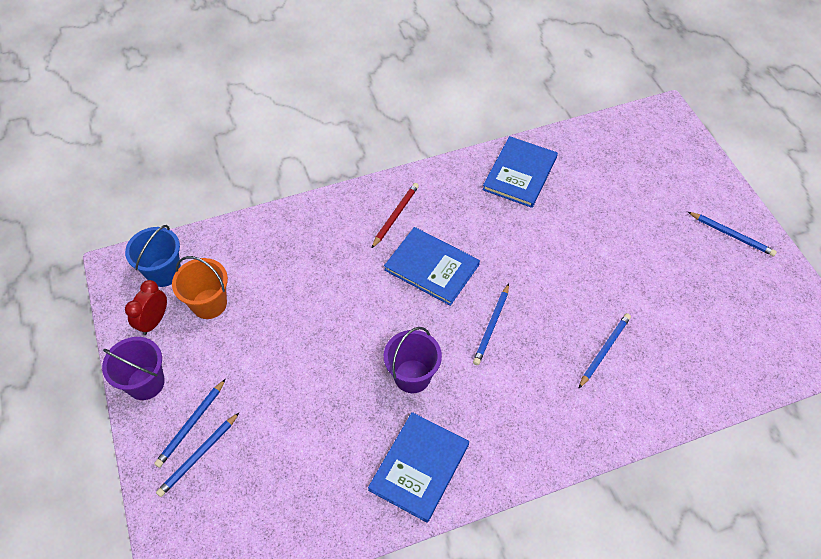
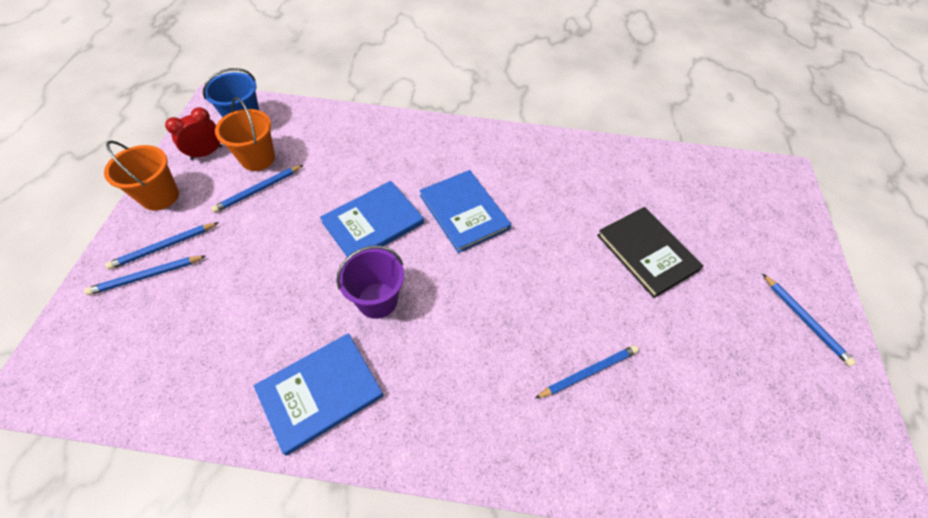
camera: 25 degrees right, 0 degrees up
purple bucket [102,337,165,400] -> orange bucket [104,140,179,211]
red pencil [371,183,419,249] -> none
blue pencil [473,284,509,365] -> blue pencil moved to [211,165,303,213]
blue book [482,136,558,208] -> blue book moved to [320,181,424,257]
none -> black book [597,207,704,298]

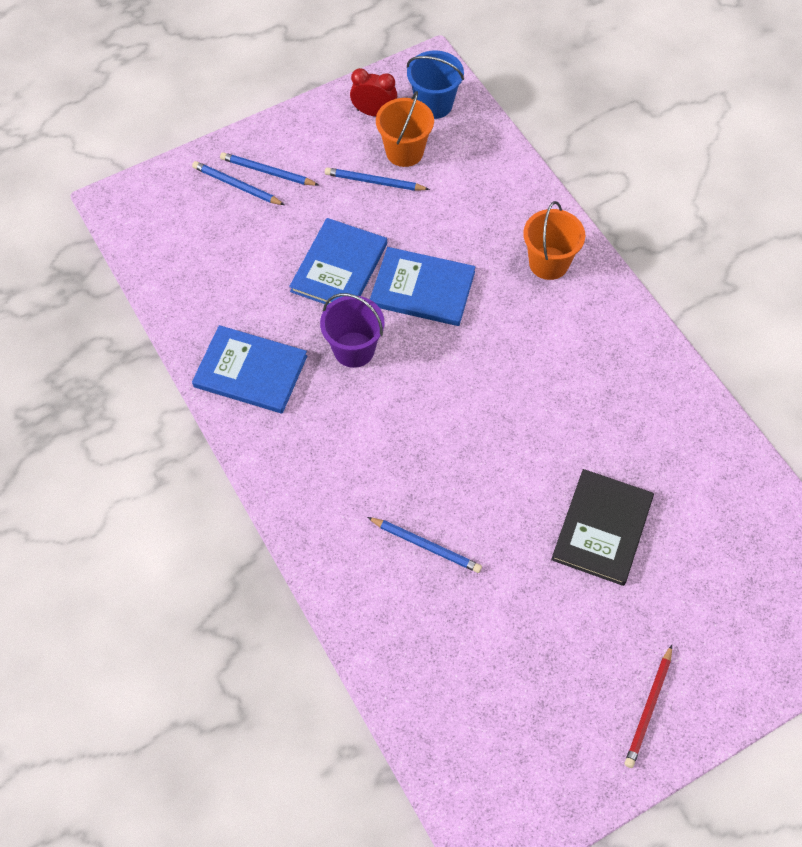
camera: 55 degrees right, 5 degrees up
orange bucket [104,140,179,211] -> orange bucket moved to [523,201,585,280]
blue book [419,170,511,253] -> blue book moved to [289,218,387,305]
blue pencil [763,274,856,366] -> red pencil [625,645,672,768]

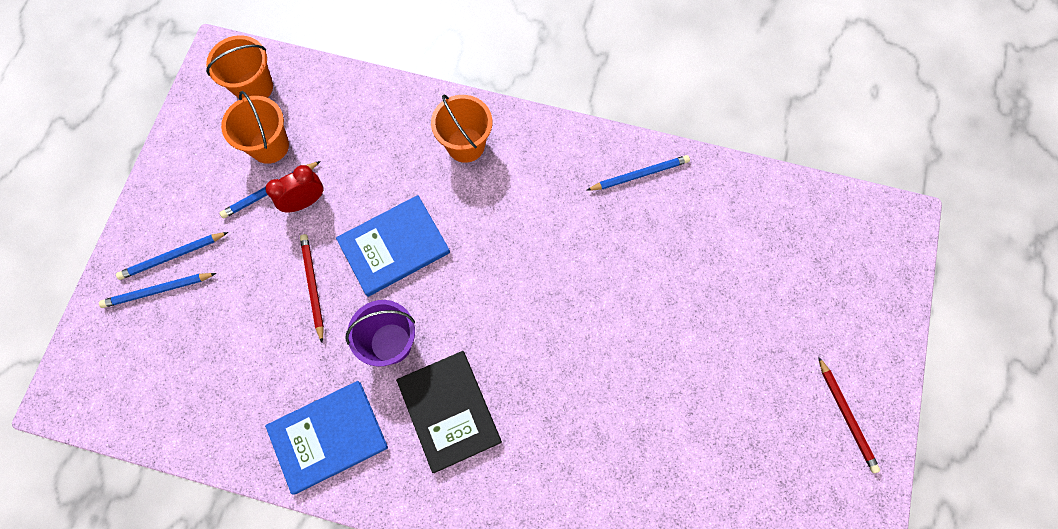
camera: 45 degrees left, 10 degrees up
blue book [289,218,387,305] -> red pencil [300,234,324,343]
red clock [350,68,397,117] -> red clock moved to [265,165,323,212]
blue pencil [367,517,482,573] -> blue pencil moved to [587,155,690,191]
blue bucket [407,51,464,119] -> orange bucket [206,35,273,98]
black book [551,469,654,586] -> black book moved to [396,351,502,473]

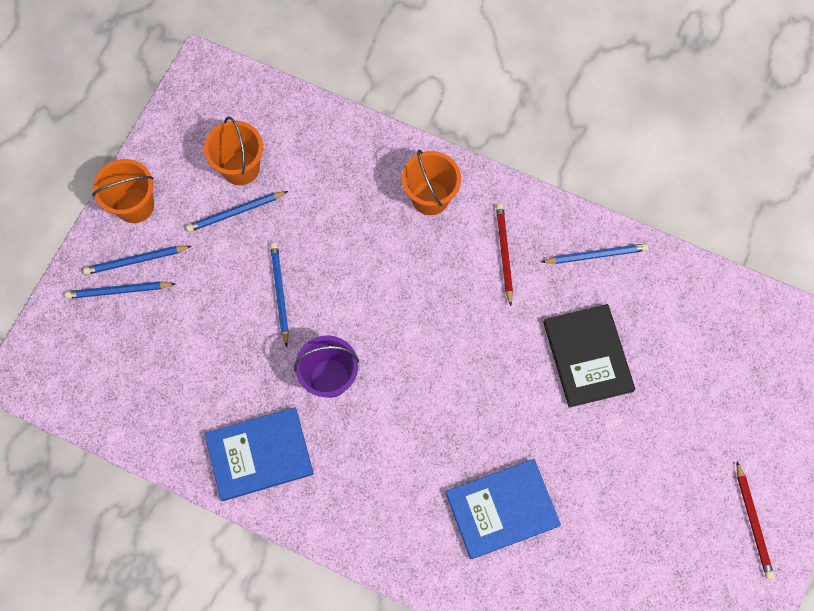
camera: 10 degrees right, 0 degrees up
orange bucket [206,35,273,98] -> orange bucket moved to [92,159,154,223]
red clock [265,165,323,212] -> none
red pencil [300,234,324,343] -> red pencil moved to [496,204,513,306]
blue book [336,195,450,297] -> blue book moved to [446,459,561,559]
black book [396,351,502,473] -> black book moved to [543,304,635,408]
none -> blue pencil [270,243,289,347]

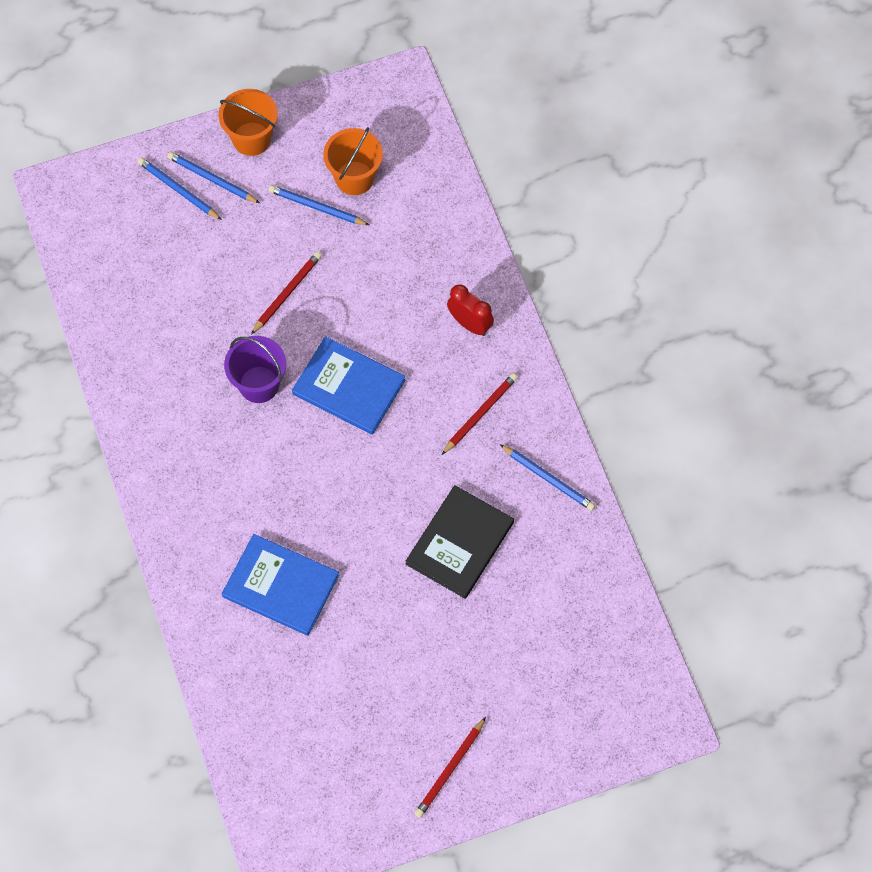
camera: 45 degrees right, 5 degrees down
blue book [205,407,314,501] -> blue book moved to [292,336,405,435]
blue pencil [270,243,289,347] -> red pencil [251,252,322,335]
orange bucket [402,150,461,215] -> red clock [447,284,494,336]

